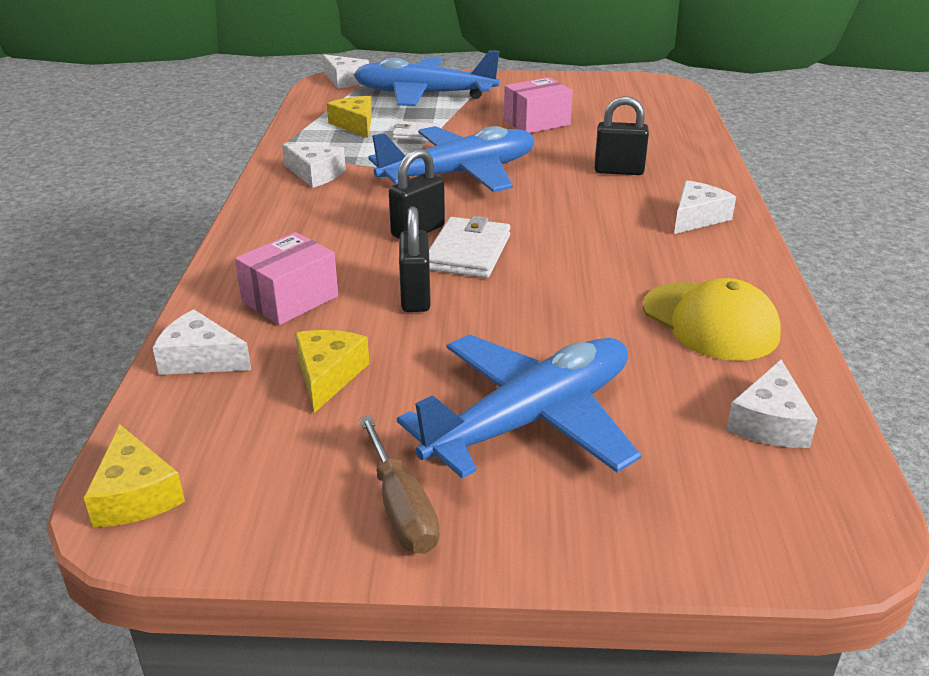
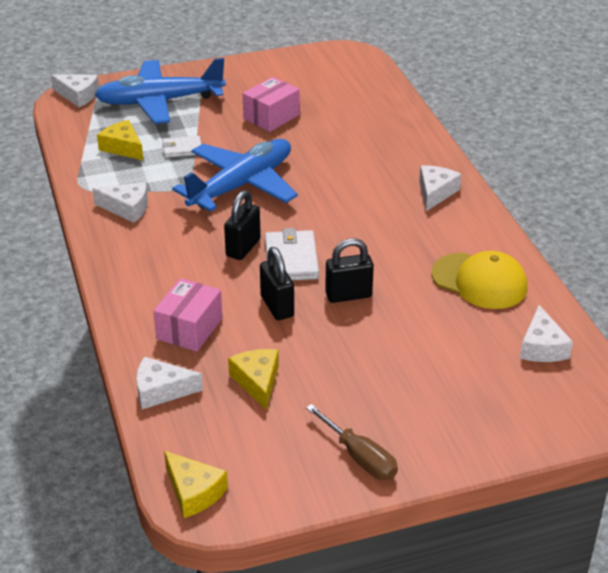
camera: 20 degrees left, 5 degrees up
blue plane [397,334,641,479] -> none
black padlock [594,96,649,175] -> black padlock moved to [325,238,374,303]

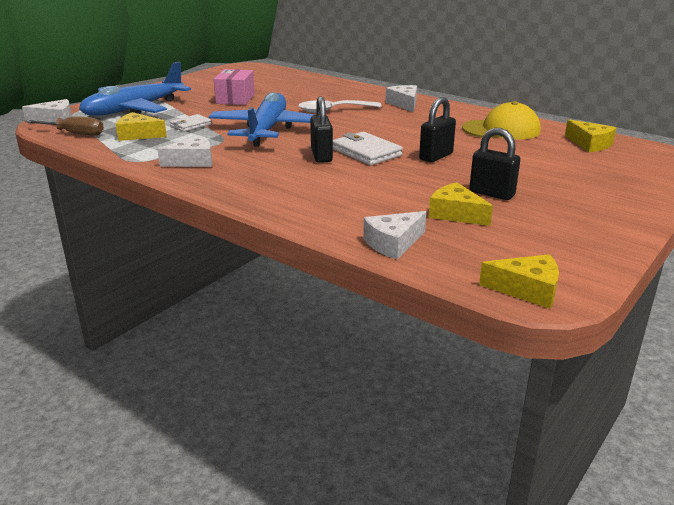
camera: 35 degrees left, 10 degrees down
pink box [153,278,223,352] -> none
black padlock [260,247,294,320] -> black padlock moved to [469,128,520,200]
brown screwdriver [306,404,398,480] -> brown screwdriver moved to [25,116,104,136]
white cheese [520,305,573,362] -> yellow cheese [565,119,616,152]
none -> white spoon [298,100,382,113]

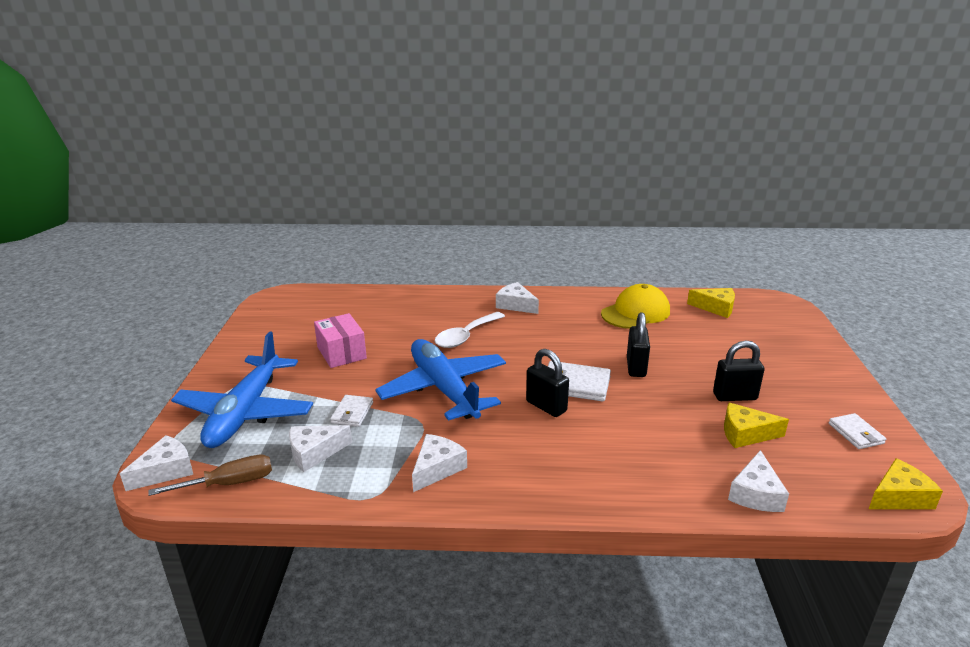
camera: 35 degrees left, 0 degrees up
yellow cheese [116,112,167,141] -> white cheese [289,425,352,472]
none -> white wallet [829,413,886,449]

